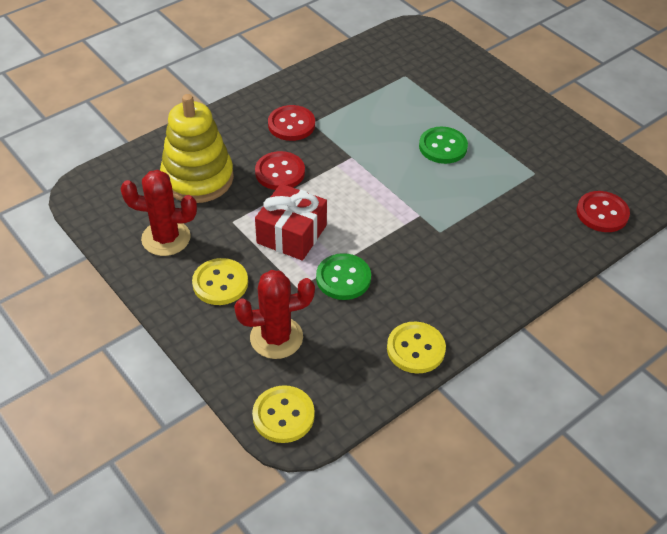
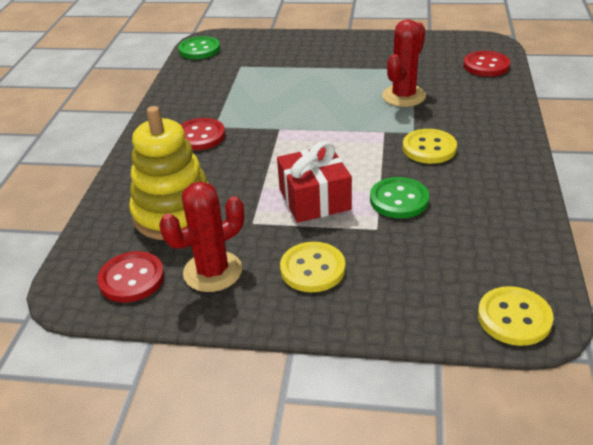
camera: 40 degrees left, 10 degrees down
red cactus [234,270,315,359] -> red cactus moved to [382,20,426,107]
red button [255,151,305,190] -> red button moved to [97,251,164,303]
yellow button [387,321,446,374] -> yellow button moved to [403,129,457,164]
green button [419,127,468,164] -> green button moved to [178,36,220,59]

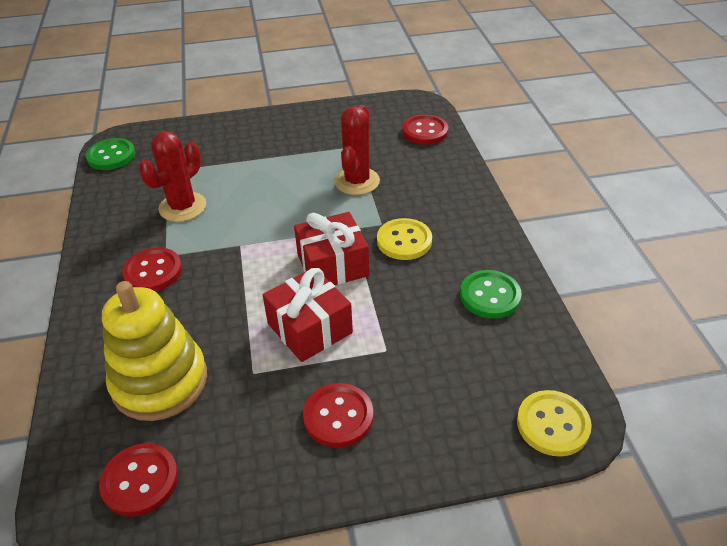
camera: 20 degrees left, 5 degrees up
red cactus [159,181,244,292] -> red cactus moved to [139,131,206,222]
yellow button [280,242,345,292] -> red button [303,383,373,448]
green button [370,177,429,219] -> green button moved to [460,270,522,319]
none -> red gift [294,212,369,285]

